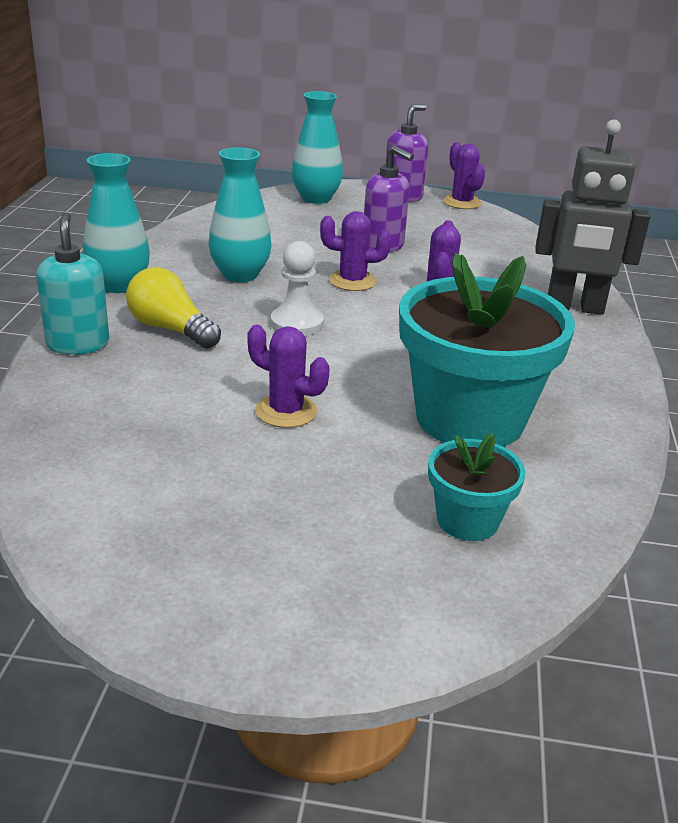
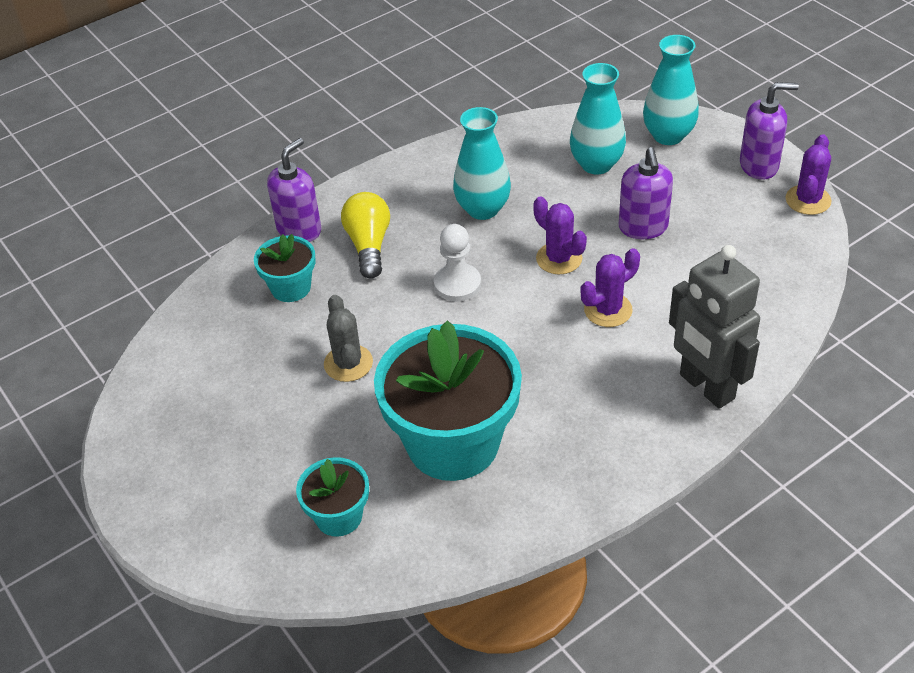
camera: 50 degrees right, 15 degrees up
turquoise soap dispenser [36,213,109,355] -> purple soap dispenser [267,138,321,242]
turquoise vase [83,153,150,293] -> turquoise vase moved to [570,63,626,174]
purple cactus [247,325,330,428] -> grey cactus [324,295,373,382]
none -> turquoise flower pot [254,234,315,302]

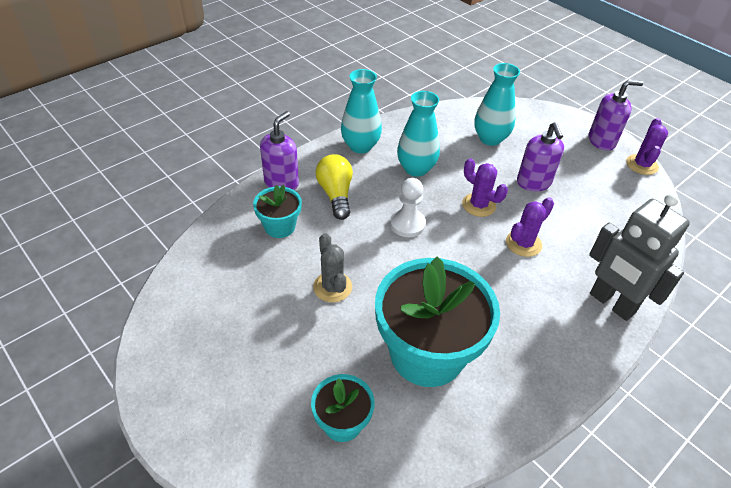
camera: 10 degrees left, 0 degrees up
turquoise vase [643,35,699,145] -> turquoise vase moved to [341,69,382,154]

